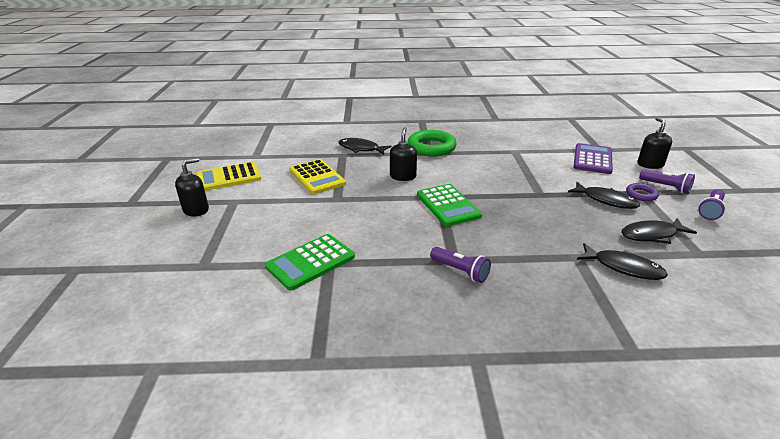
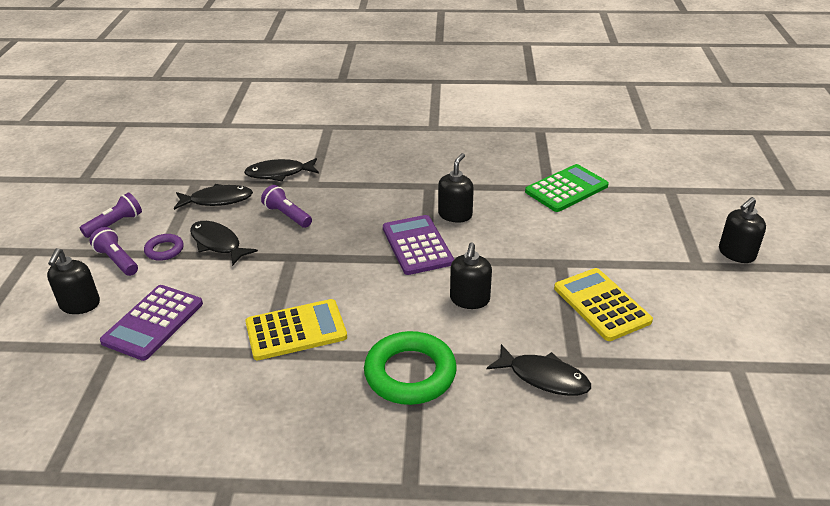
camera: 175 degrees left, 5 degrees up
yellow calculator [196,162,261,191] -> yellow calculator moved to [245,299,347,360]
green calculator [417,184,482,226] -> purple calculator [383,215,454,275]
purple flashlight [430,247,491,283] -> purple flashlight moved to [261,185,312,228]
black fish [577,243,668,280] -> black fish turned 45 degrees counterclockwise [244,158,319,181]
none -> black soap dispenser [438,153,474,223]

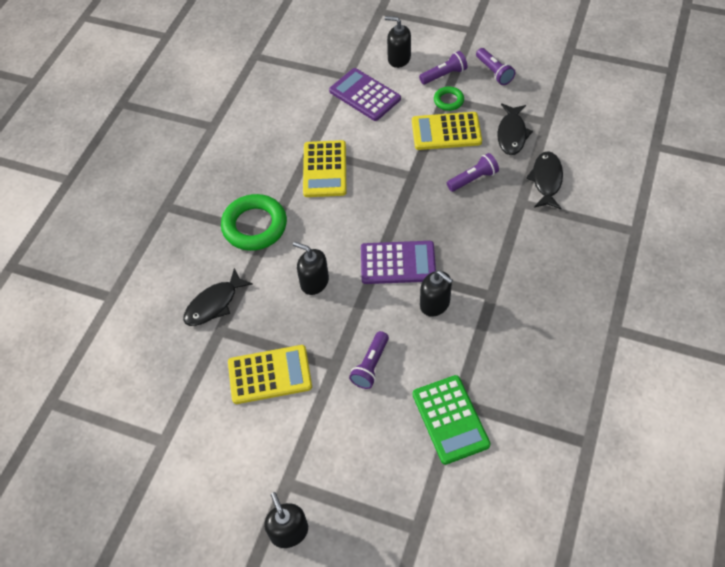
camera: 110 degrees right, 20 degrees up
purple ring [144,234,184,261] -> green ring [434,87,464,111]
black fish [190,221,258,266] -> yellow calculator [412,112,482,150]
none -> purple flashlight [349,331,389,389]

